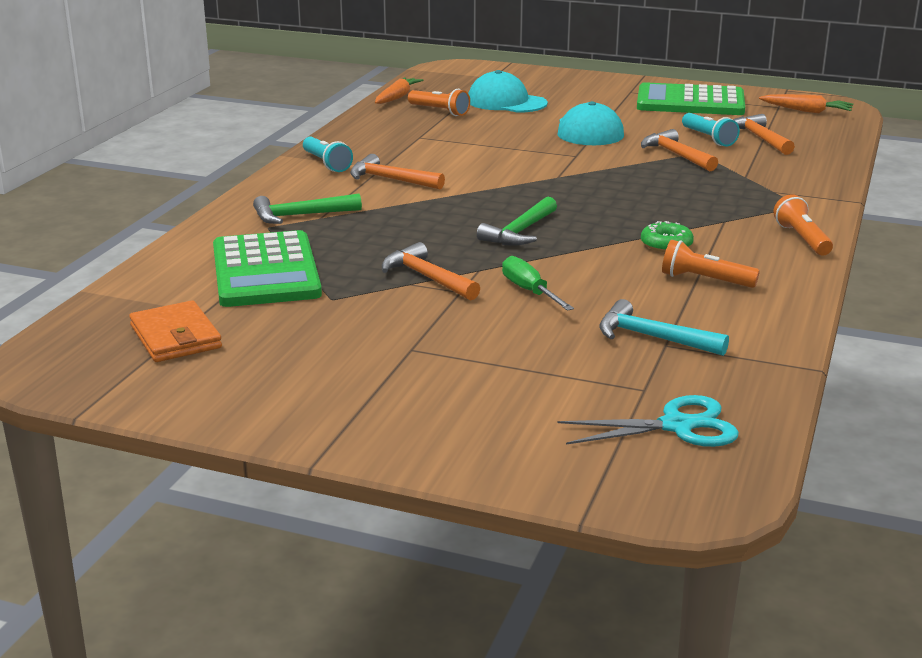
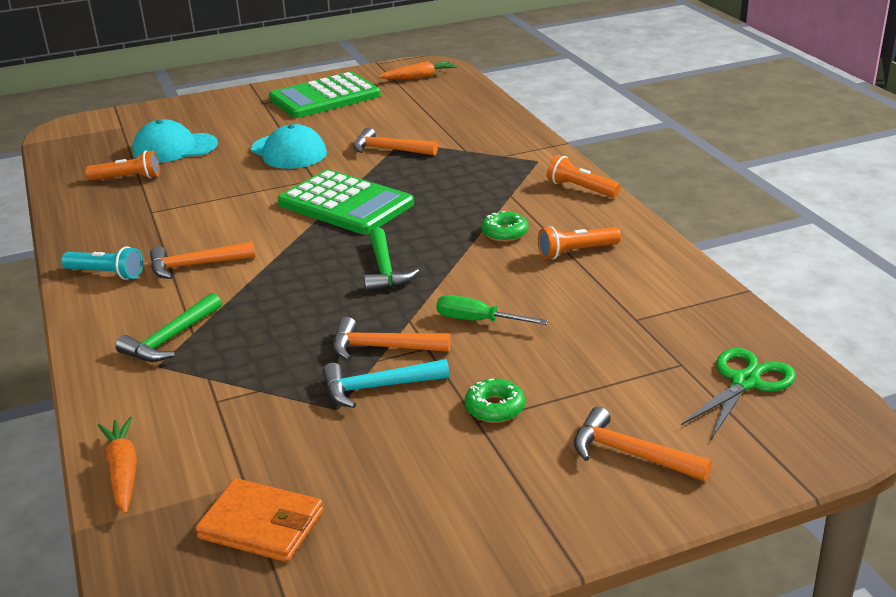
camera: 40 degrees left, 5 degrees up
green calculator [213,230,322,307] -> green calculator moved to [278,169,414,234]
orange carrot [375,77,424,104] -> orange carrot moved to [98,416,137,514]
turquoise scissors [558,395,739,447] -> green scissors [681,348,796,439]
turquoise hammer [599,299,729,356] -> turquoise hammer moved to [322,359,449,408]
turquoise flashlight [682,113,740,146] -> none
orange hammer [733,114,795,155] -> orange hammer moved to [574,407,712,481]
none -> green donut [465,378,525,423]

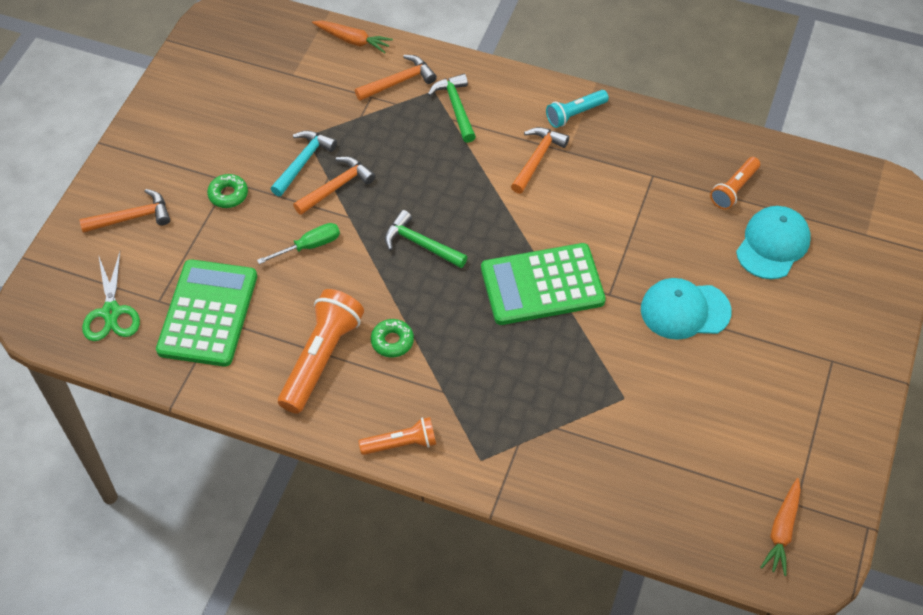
camera: 130 degrees right, 25 degrees up
orange wallet [195,478,323,562] -> none
green calculator [269,72,381,118] -> green calculator moved to [156,259,257,367]
orange hammer [353,127,438,156] -> orange hammer moved to [355,55,437,101]
orange flashlight [538,226,621,259] -> orange flashlight [278,289,364,414], size x1.73

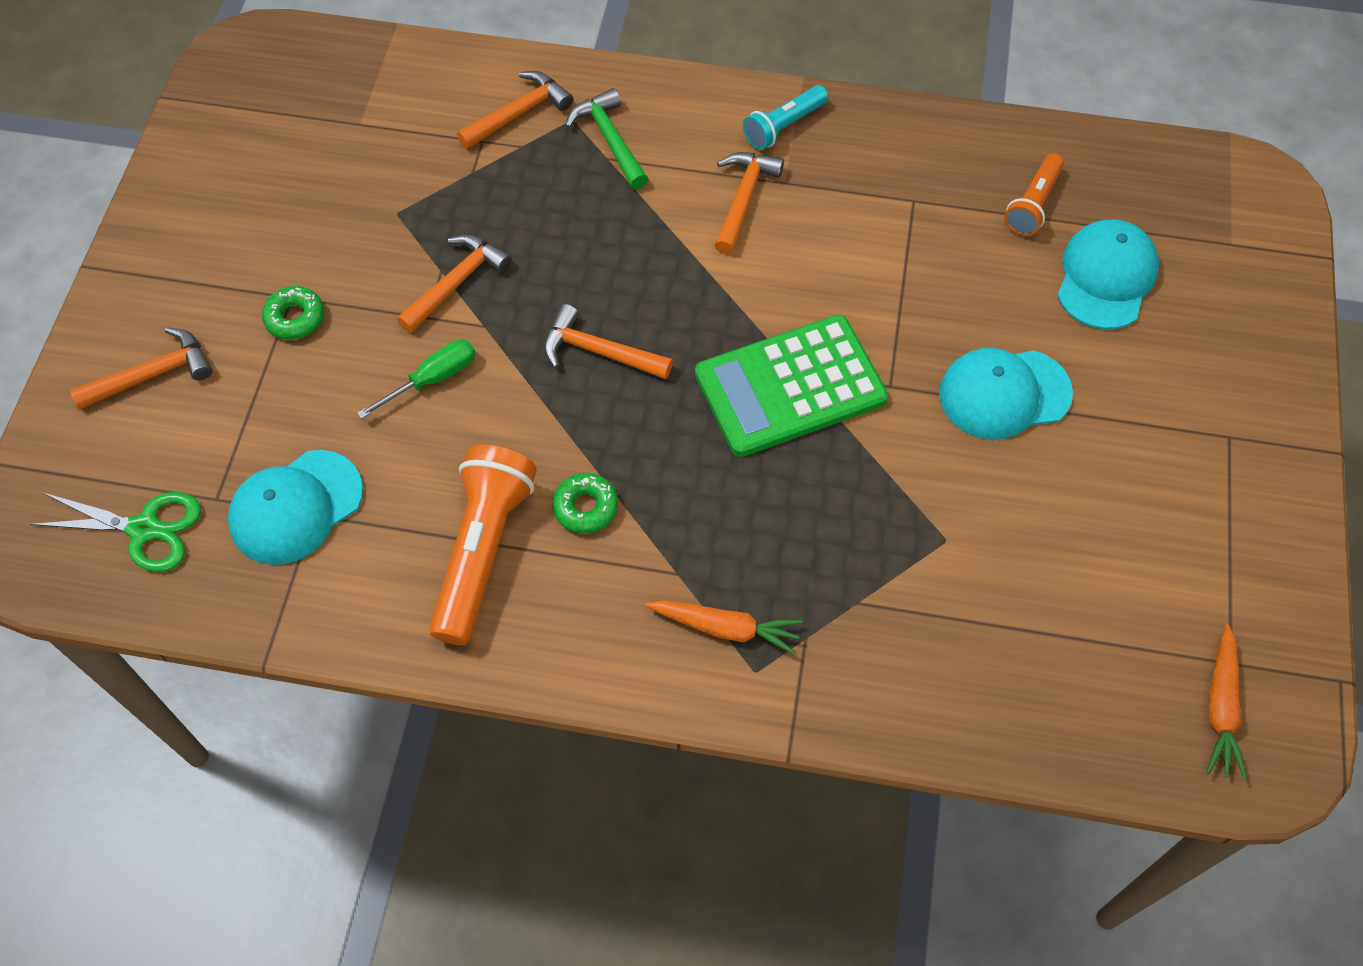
camera: 10 degrees left, 5 degrees up
green scissors [82,252,140,341] -> green scissors turned 60 degrees counterclockwise [30,492,201,572]
green calculator [156,259,257,367] -> turquoise cap [228,450,363,565]
turquoise hammer [271,130,337,196] -> none
orange carrot [312,21,393,53] -> orange carrot moved to [645,600,803,655]
orange flashlight [359,417,436,455] -> none
green hammer [385,210,467,268] -> orange hammer [544,304,673,379]

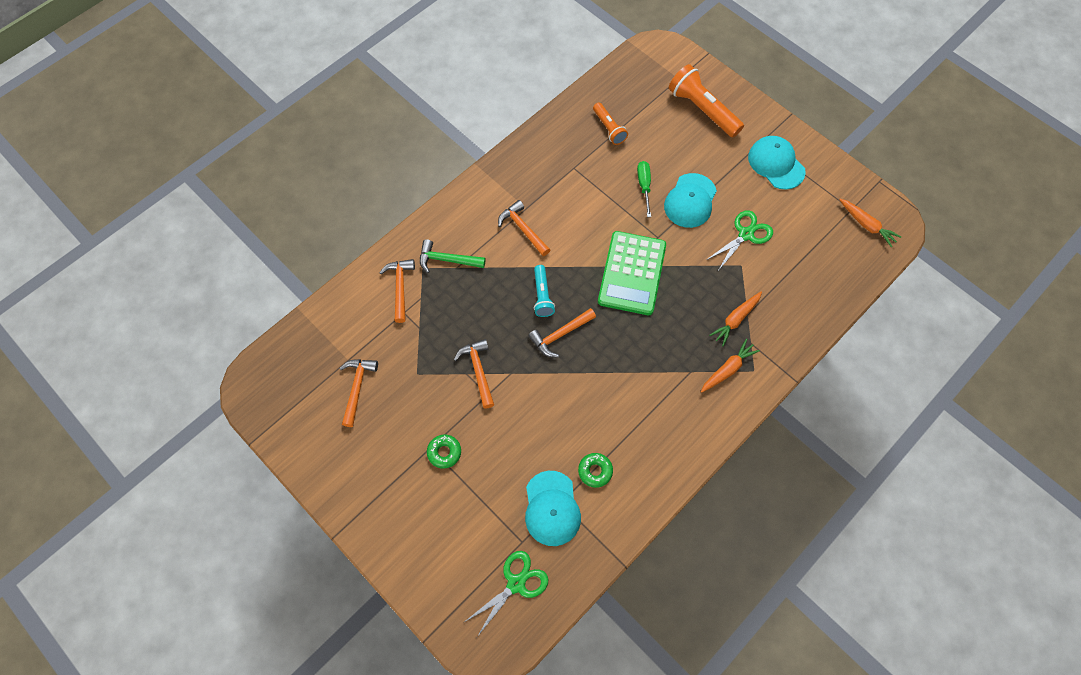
camera: 55 degrees left, 5 degrees up
orange hammer [70,327,212,409] -> orange hammer moved to [340,359,378,427]
green screwdriver [357,339,476,419] -> green screwdriver moved to [637,161,651,217]
orange flashlight [429,444,537,645] -> orange flashlight moved to [669,64,744,137]
green donut [552,473,618,534] -> green donut moved to [578,453,613,488]
turquoise flashlight [743,85,828,150] -> turquoise flashlight moved to [534,265,555,317]
turquoise cap [1057,220,1159,329] -> turquoise cap moved to [748,136,806,190]
none -> green scissors [705,210,773,271]
none -> orange carrot [709,292,762,346]

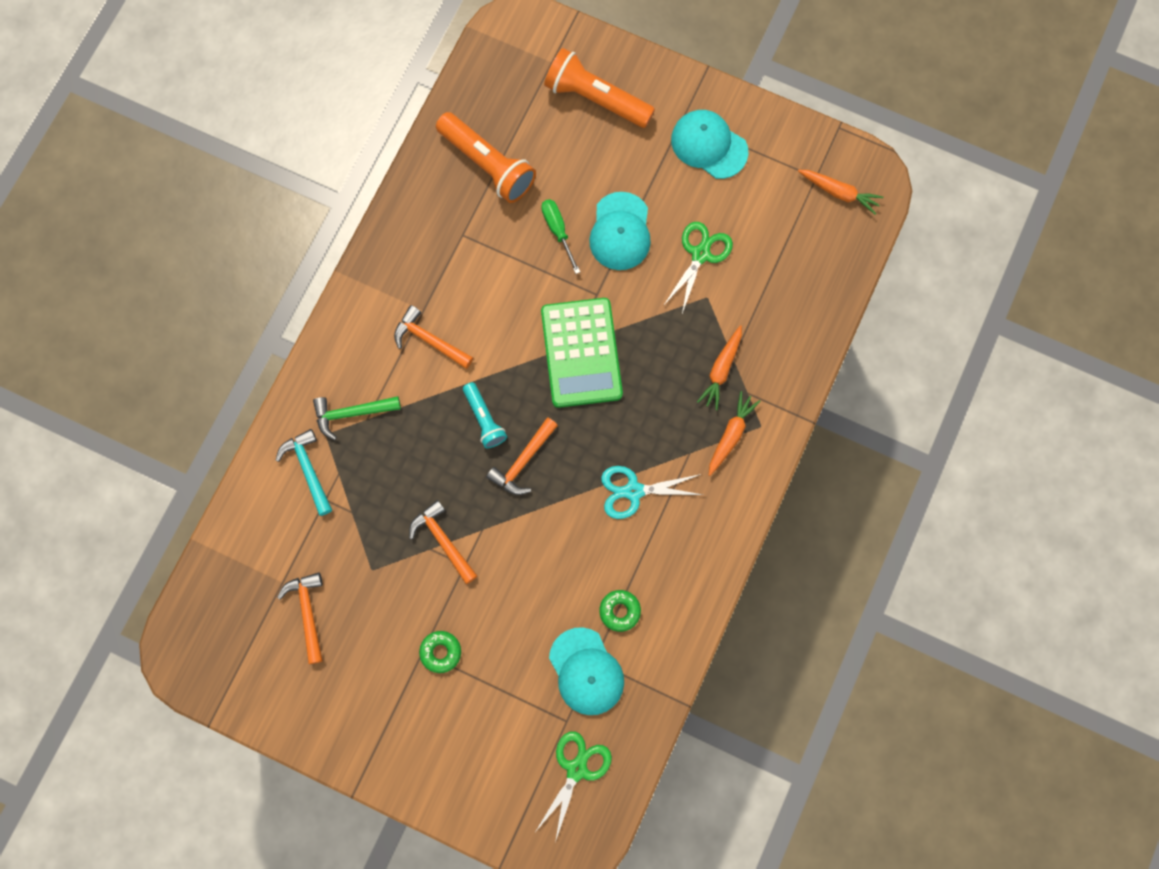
camera: 20 degrees left, 10 degrees up
orange hammer [379,259,415,323] -> turquoise hammer [275,429,332,516]
orange flashlight [593,103,628,145] -> orange flashlight [436,112,536,203], size x1.73
none -> turquoise scissors [601,466,703,519]

